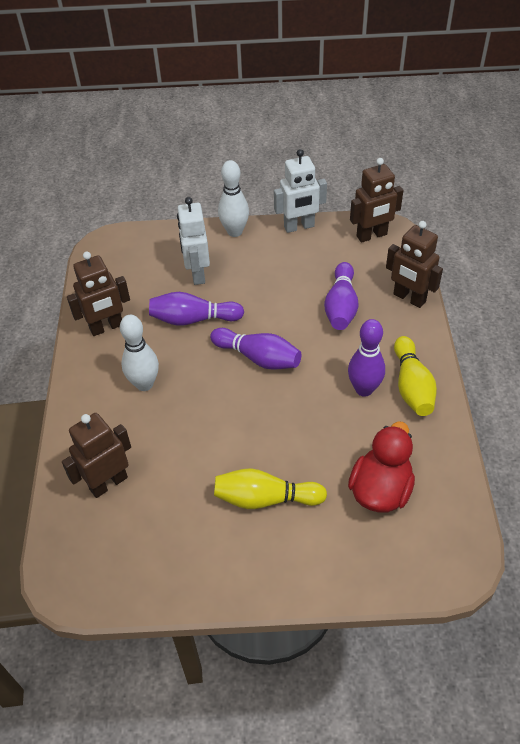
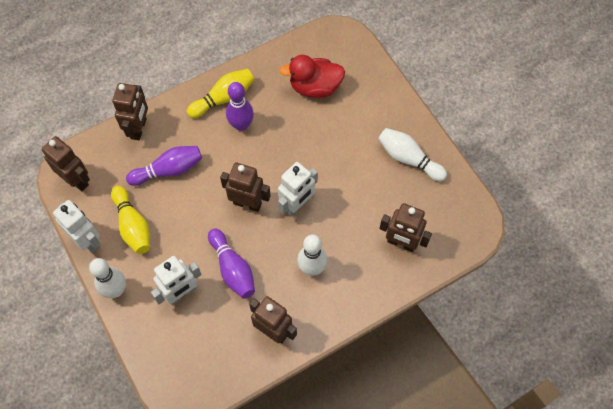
camera: 120 degrees left, 15 degrees up
purple bowling pin [210,328,302,370] -> brown robot [220,162,271,212]
yellow bowling pin [214,468,327,509] -> yellow bowling pin moved to [111,186,150,254]
none -> white robot [278,162,318,217]
none -> white bowling pin [378,128,447,182]

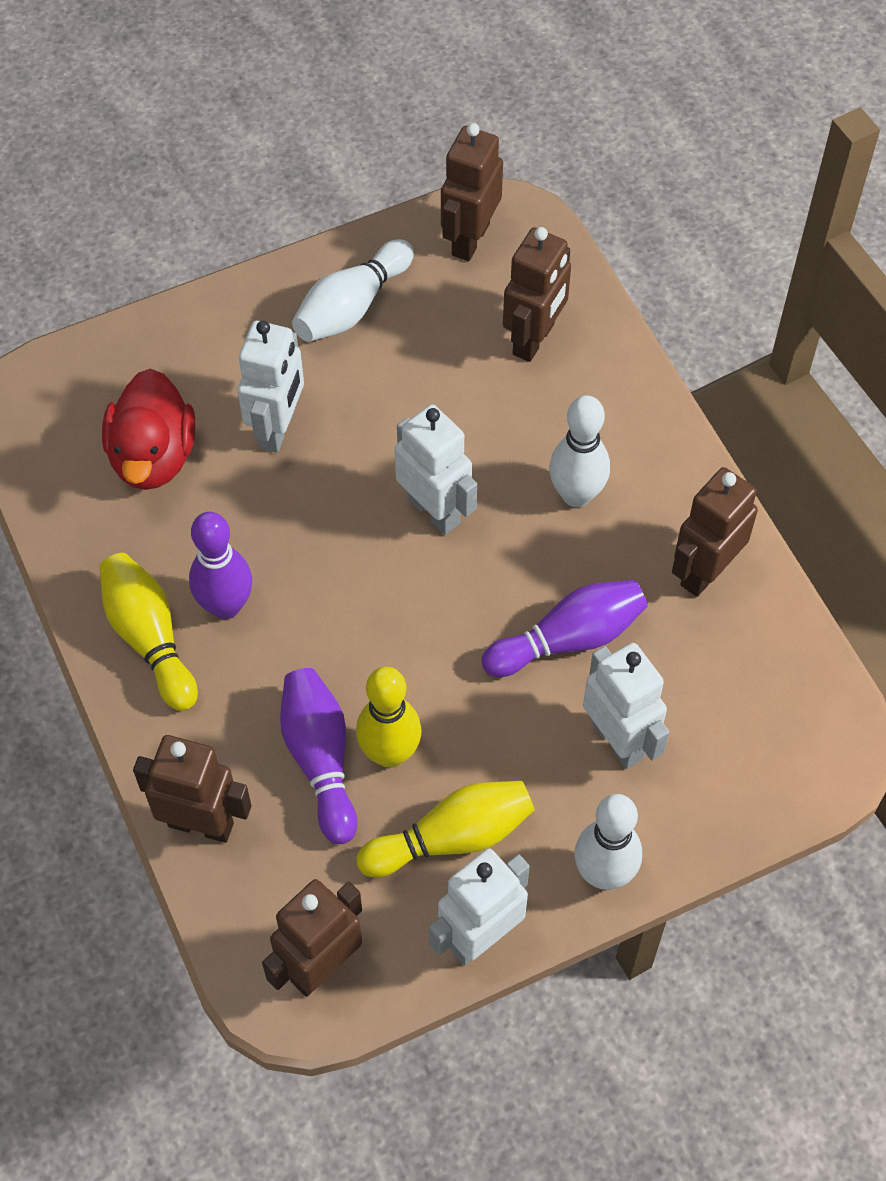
camera: 85 degrees left, 5 degrees down
brown robot [220,162,271,212] -> brown robot moved to [441,123,503,261]
none -> white robot [238,321,304,453]
none -> yellow bowling pin [356,667,421,768]

